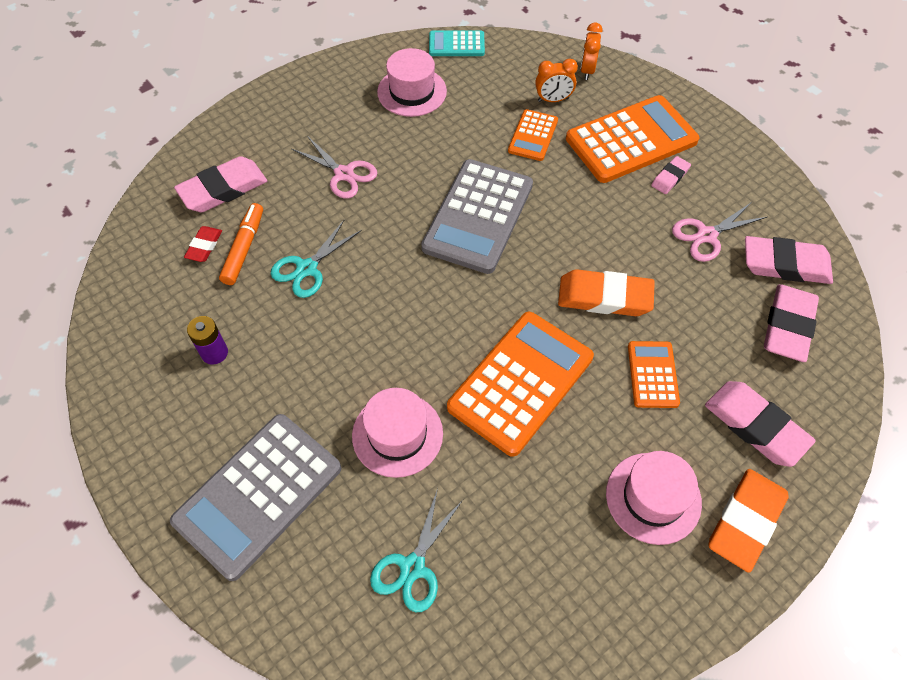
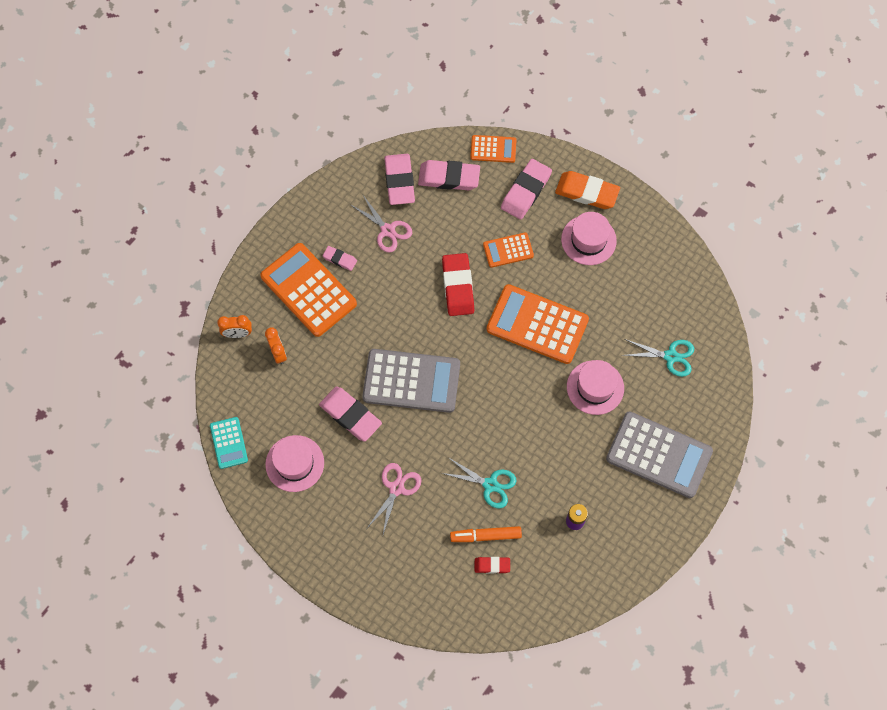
camera: 105 degrees left, 10 degrees up
pink eraser [174,156,267,212] -> pink eraser moved to [319,387,382,442]
orange calculator [508,109,558,161] -> orange calculator moved to [470,135,516,163]
orange eraser [558,269,655,316] -> red eraser [442,253,474,316]

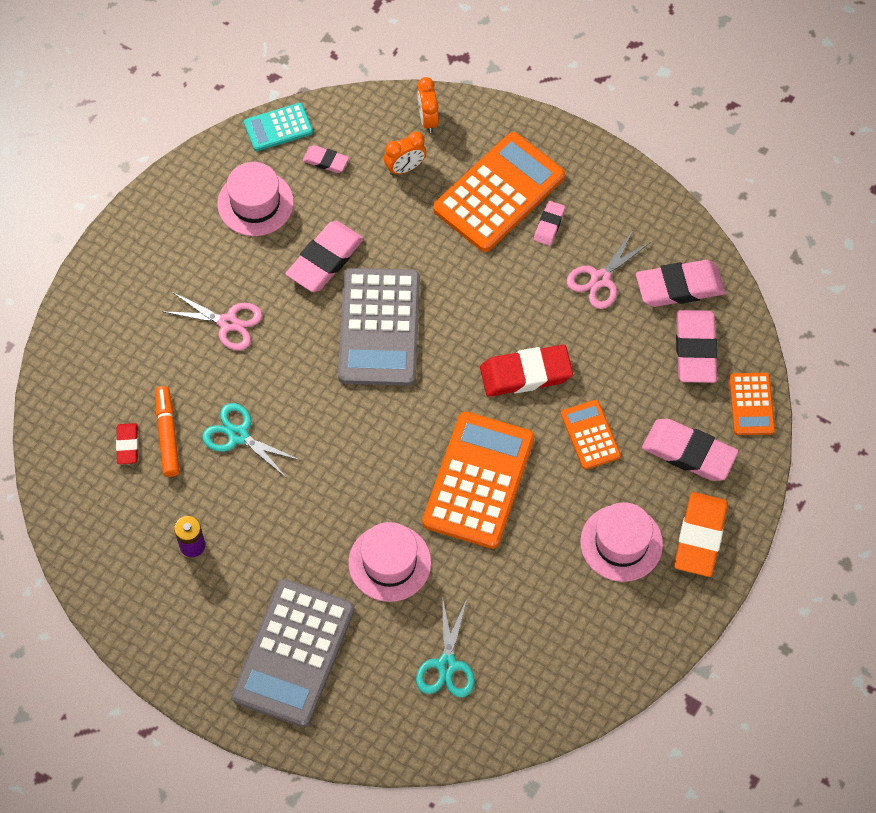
camera: 85 degrees right, 5 degrees down
turquoise scissors [441,457,517,509] -> turquoise scissors turned 105 degrees clockwise [202,403,302,478]
none -> pink eraser [302,145,349,173]

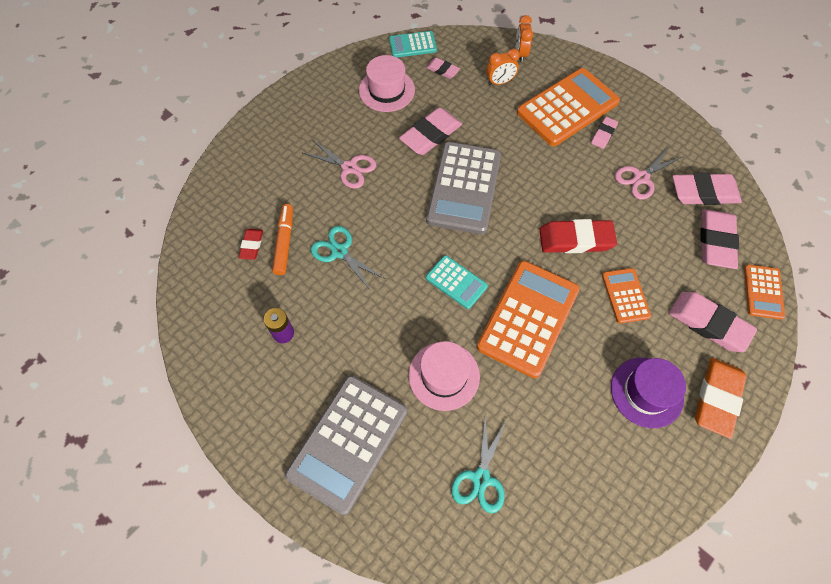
camera: 10 degrees right, 0 degrees up
pink hat [580,502,663,582] -> purple hat [611,358,686,428]
none -> turquoise calculator [426,255,488,309]

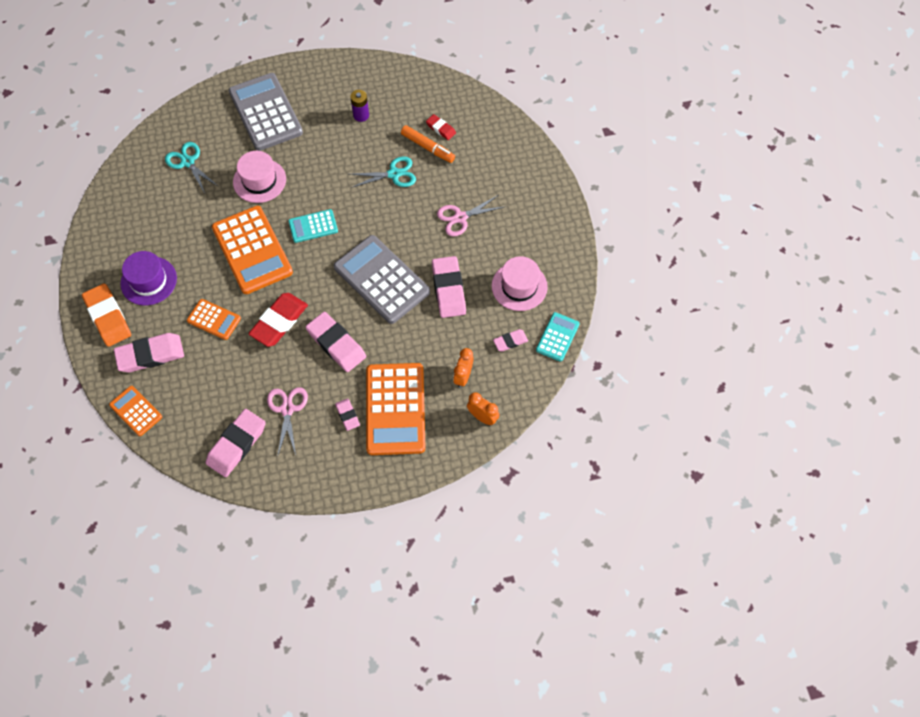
camera: 125 degrees right, 0 degrees up
pink eraser [701,209,739,269] -> pink eraser moved to [306,312,366,372]

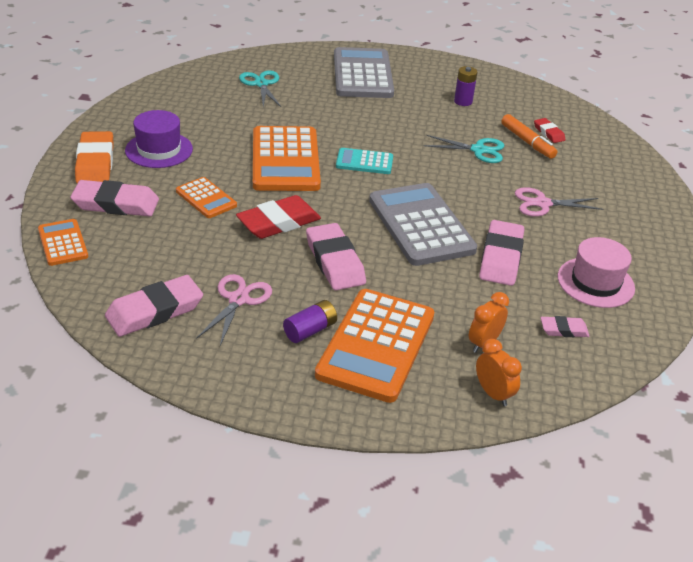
camera: 20 degrees right, 25 degrees down
pink hat [233,151,286,203] -> none
pink eraser [335,398,360,431] -> purple battery [283,300,337,343]
turquoise calculator [536,312,580,362] -> none

